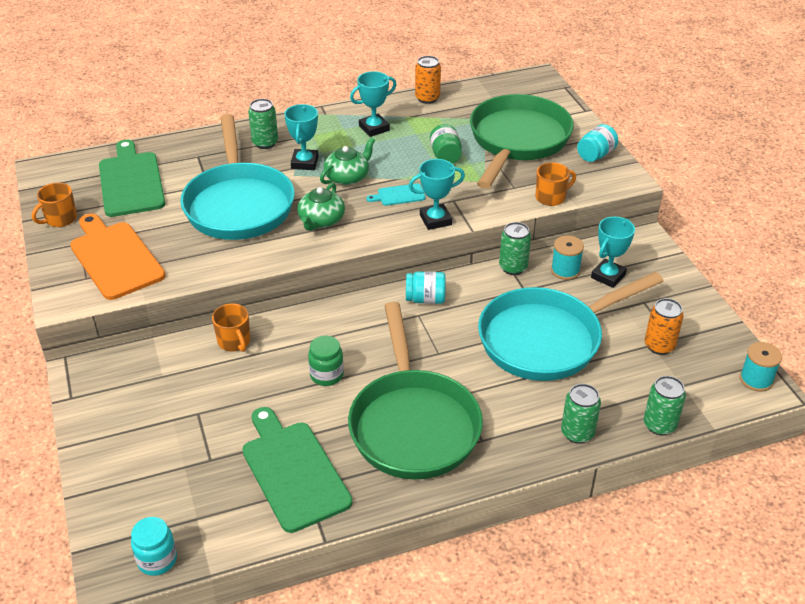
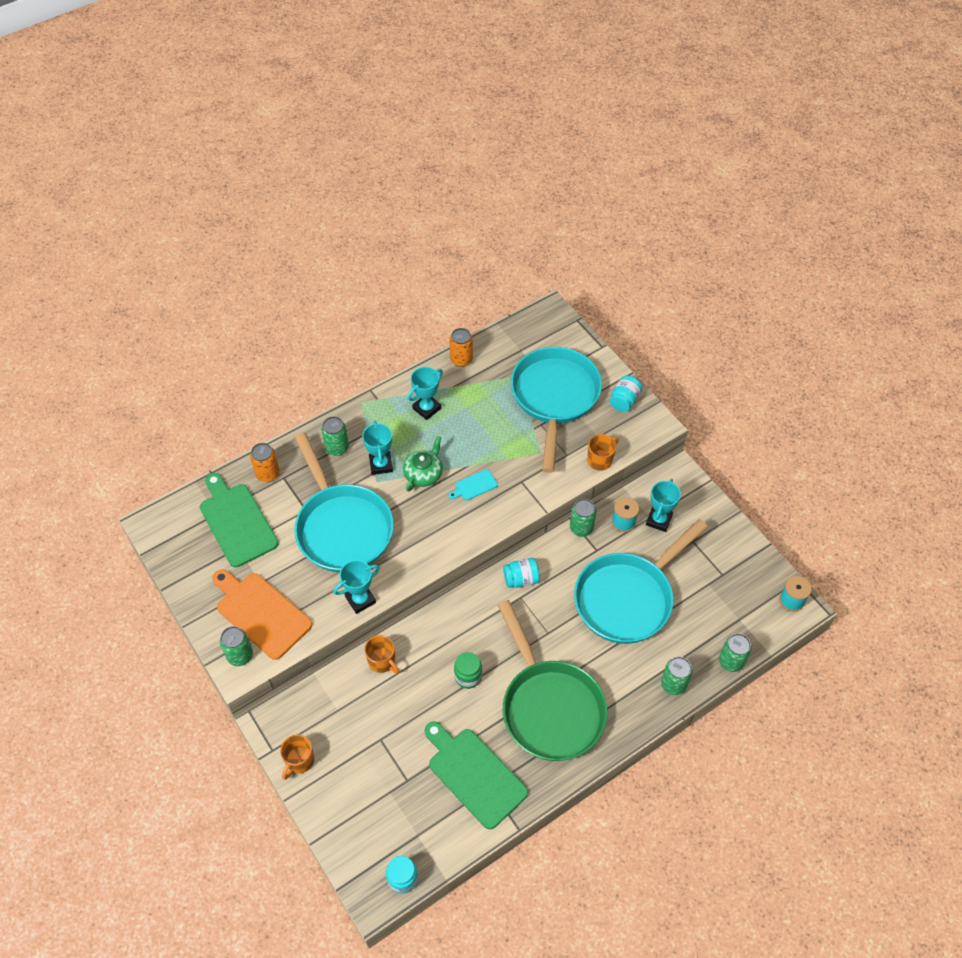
camera: 15 degrees left, 15 degrees up
orange mug [32,183,77,227] -> orange mug moved to [280,734,314,780]
green teapot [297,183,345,231] -> none
turquoise trophy [409,159,465,230] -> turquoise trophy moved to [333,560,380,614]
green jar [430,124,462,164] -> none
green pan [470,94,574,189] -> turquoise pan [511,347,602,473]
orange can [645,298,684,355] -> orange can moved to [250,443,280,482]
none -> green can [220,626,253,666]

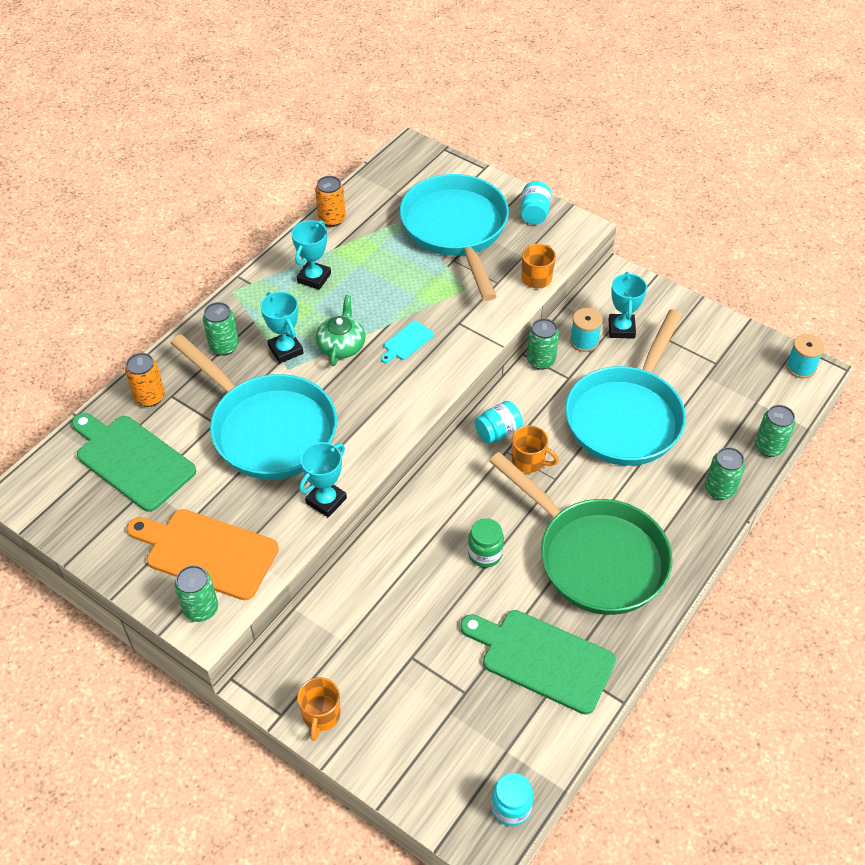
camera: 20 degrees left, 5 degrees down
orange mug [364,635,399,674] -> orange mug moved to [512,425,559,473]

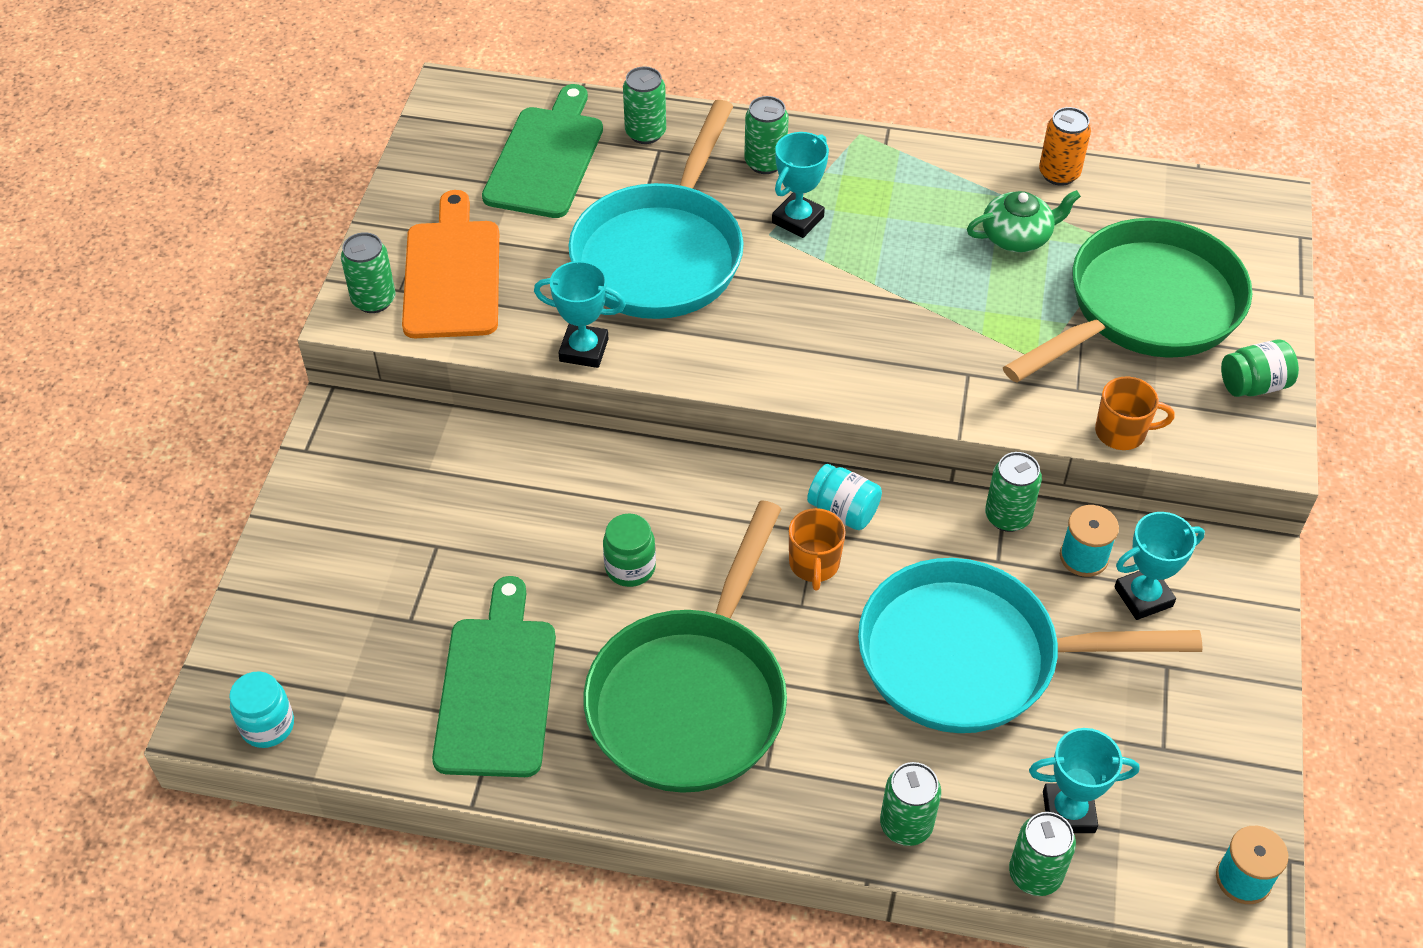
camera: 65 degrees right, 0 degrees up
orange can [125,353,165,407] -> green can [623,66,666,144]
turquoise trophy [291,220,331,290] -> turquoise trophy moved to [1029,728,1140,833]
orange mug [297,677,340,741] -> none
green teapot [316,295,365,366] -> green teapot moved to [967,190,1081,252]
turquoise cutting board [381,321,434,363] -> none
turquoise pan [400,174,509,301] -> green pan [1003,218,1252,382]
turquoise jar [520,181,551,225] -> green jar [1221,339,1299,397]

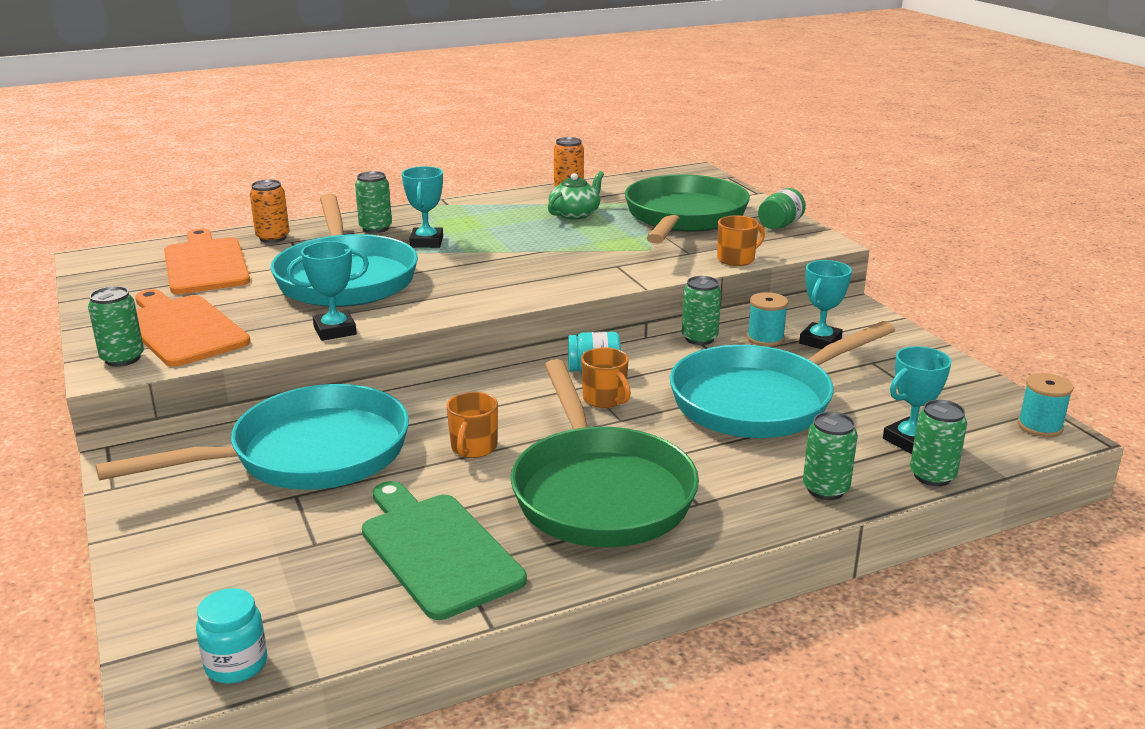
camera: 35 degrees left, 25 degrees down
green cutting board [482,84,603,218] -> orange cutting board [164,228,250,294]
green jar [603,513,656,587] -> orange mug [447,392,498,458]
green can [623,66,666,144] -> orange can [250,179,290,243]
none -> turquoise pan [96,384,409,490]

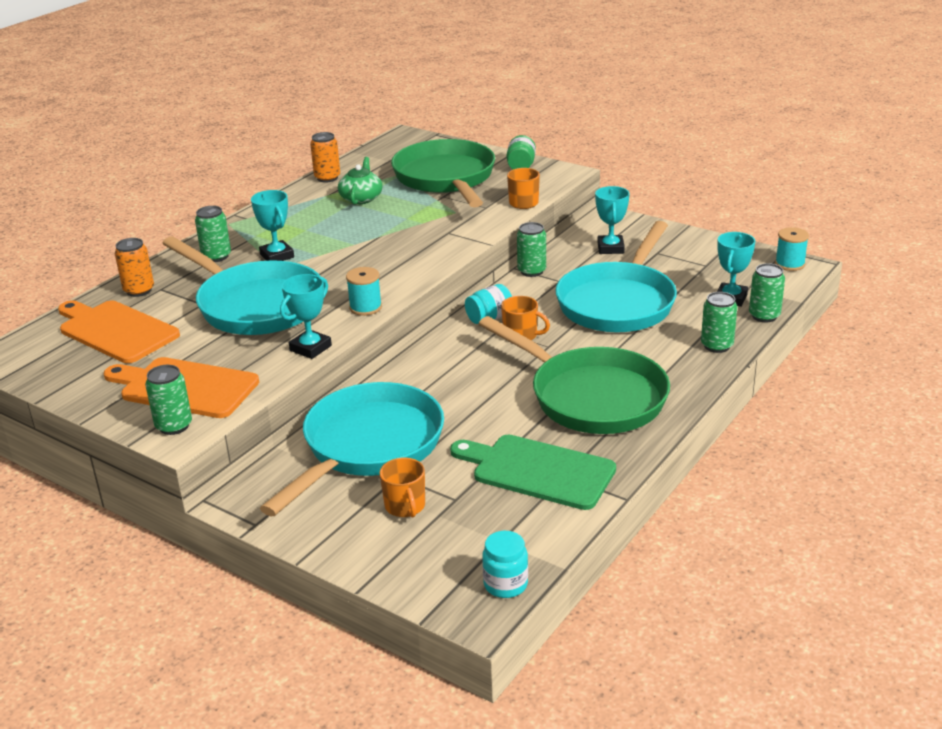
camera: 30 degrees left, 5 degrees up
orange mug [447,392,498,458] -> orange mug moved to [379,458,425,518]
turquoise spool [747,292,788,347] -> turquoise spool moved to [346,267,382,316]

